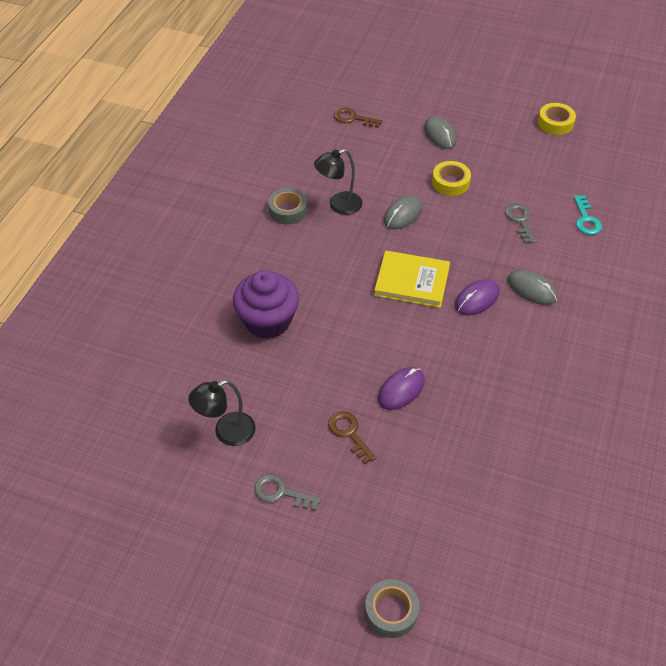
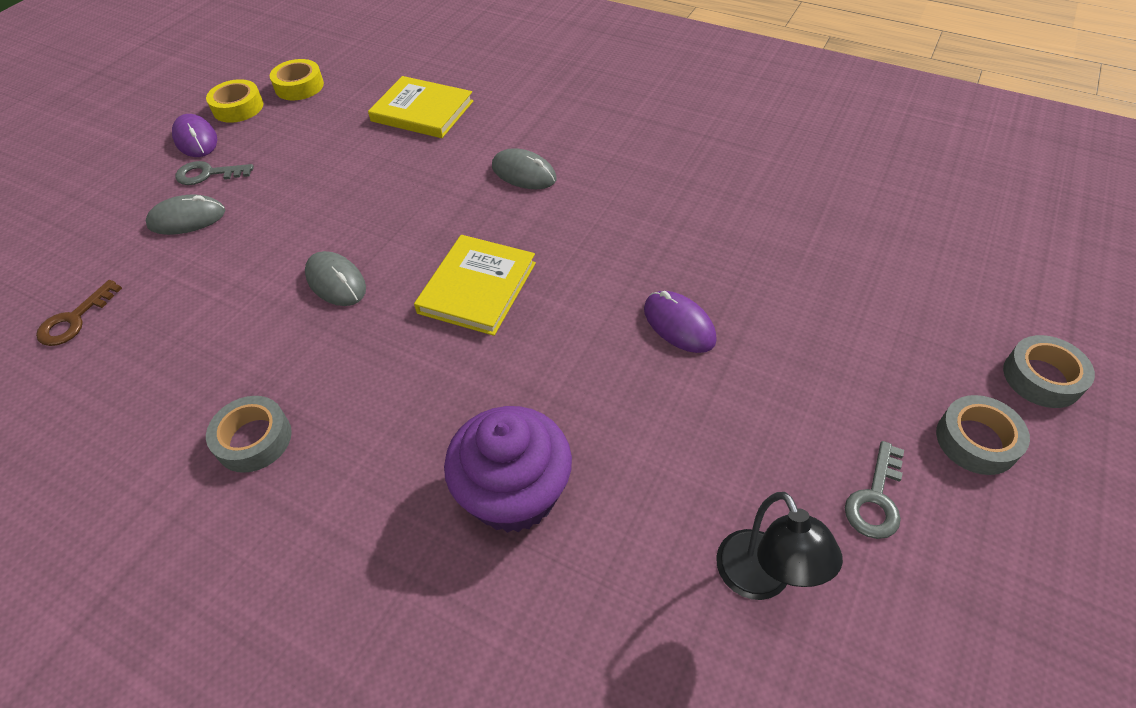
camera: 80 degrees left, 0 degrees up
black lamp [314,149,363,215] -> none
brown key [328,411,376,464] -> none
yellow tape [432,161,471,196] -> yellow tape moved to [270,59,324,100]
purple mouse [455,279,500,315] -> purple mouse moved to [172,114,217,157]
grey key [505,203,536,243] -> grey key moved to [175,161,254,185]
grey mouse [507,270,557,305] -> grey mouse turned 75 degrees clockwise [492,148,557,189]
turquoise key [574,195,602,235] -> yellow book [368,76,473,138]
none -> grey tape [936,395,1030,475]

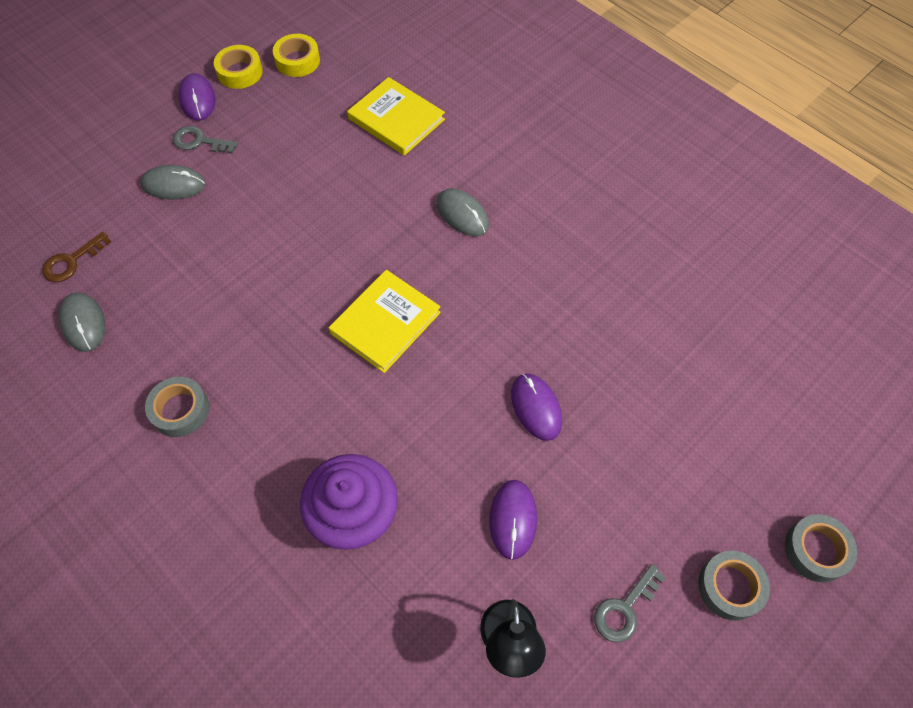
camera: 15 degrees right, 10 degrees up
grey mouse [305,251,366,306] -> grey mouse moved to [59,292,105,352]
none -> purple mouse [490,480,537,560]

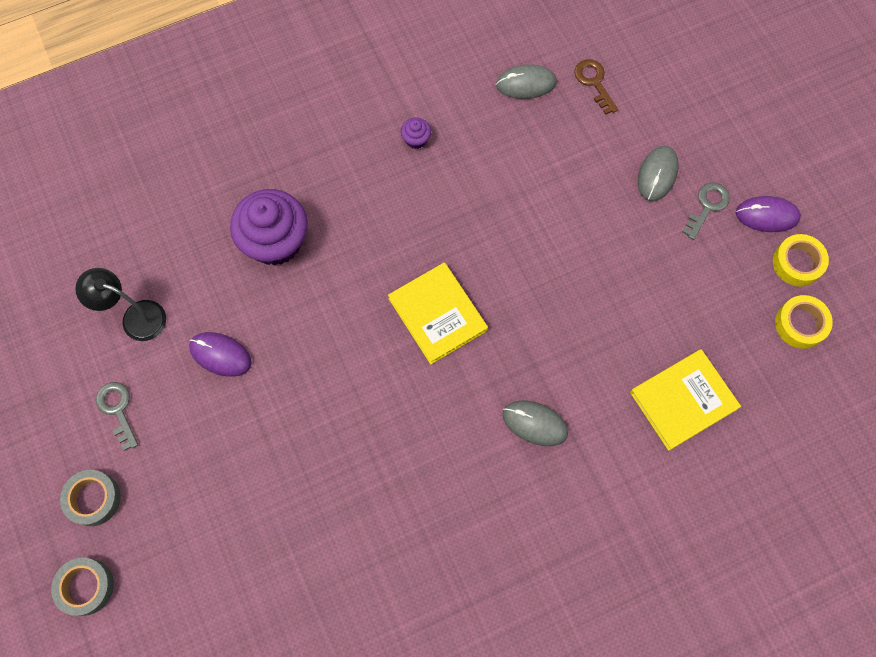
camera: 110 degrees right, 10 degrees up
grey tape [145,377,209,437] -> purple cupcake [401,117,431,149]
grey mouse [437,188,489,236] -> grey mouse turned 45 degrees clockwise [502,400,568,446]
purple mouse [511,373,562,441] -> none

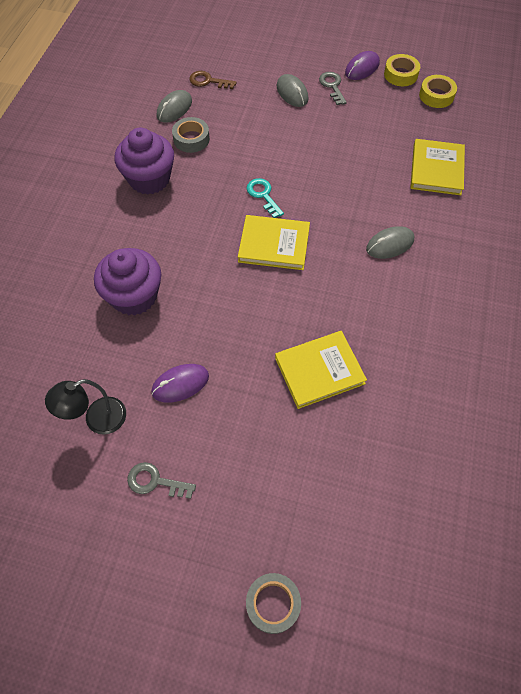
camera: 50 degrees left, 10 degrees down
grey tape [60,470,121,526] -> grey tape moved to [172,117,210,153]
purple cupcake [401,117,431,149] -> purple cupcake [114,128,174,195], size x2.38
none -> turquoise key [246,178,284,218]
none -> yellow book [275,331,367,409]

